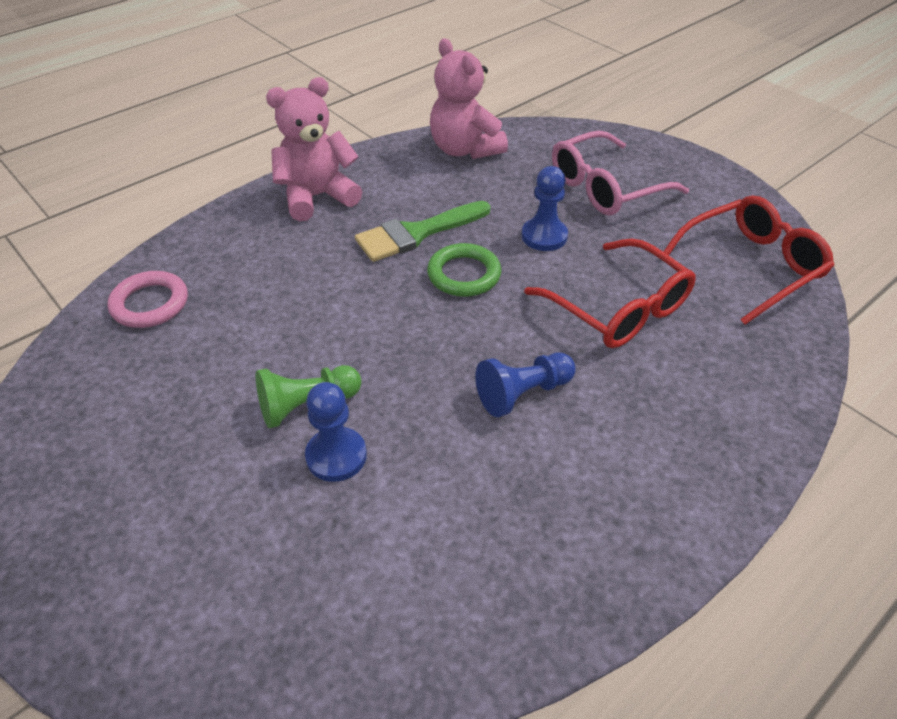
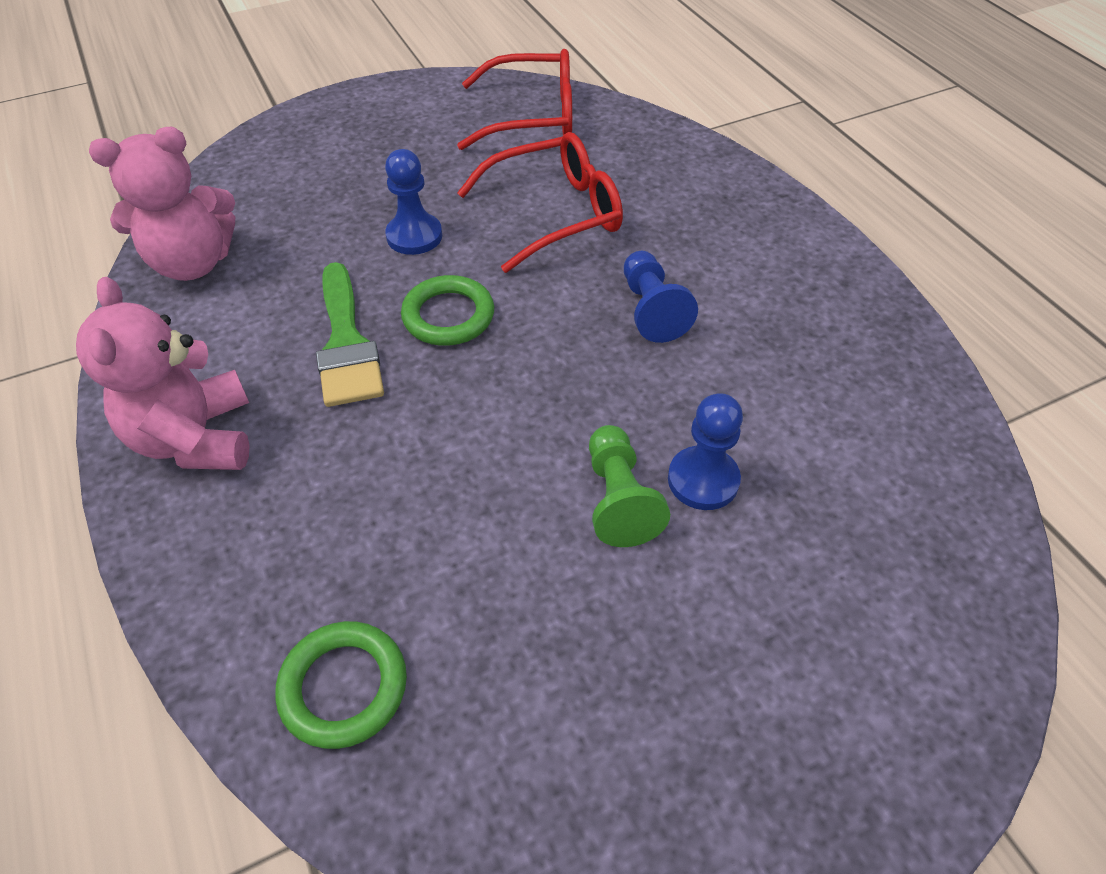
camera: 75 degrees left, 5 degrees up
pink ring [107,271,188,328] -> green ring [275,621,407,749]
pink glasses [552,130,689,215] -> none
red glasses [663,196,834,325] -> red glasses turned 105 degrees clockwise [457,49,572,150]

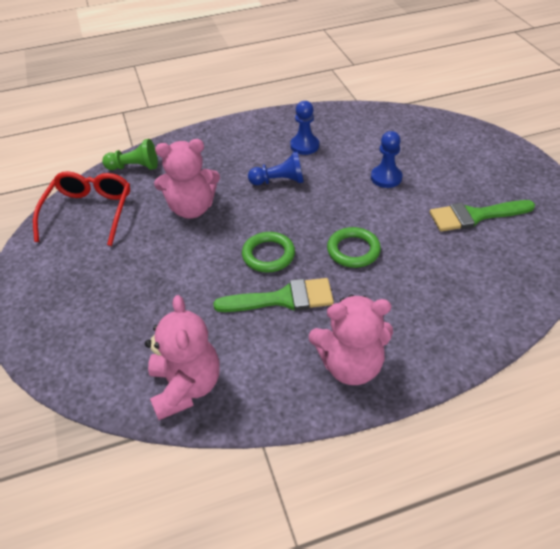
camera: 80 degrees left, 5 degrees down
green ring [275,621,407,749] -> green ring moved to [327,227,381,268]
blue pawn [385,149,442,255] -> blue pawn moved to [290,101,319,155]
red glasses [457,132,623,273] -> pink teddy bear [154,139,220,219]
green pawn [589,425,670,547] -> green pawn moved to [102,139,158,170]
none -> green brush [430,200,535,232]

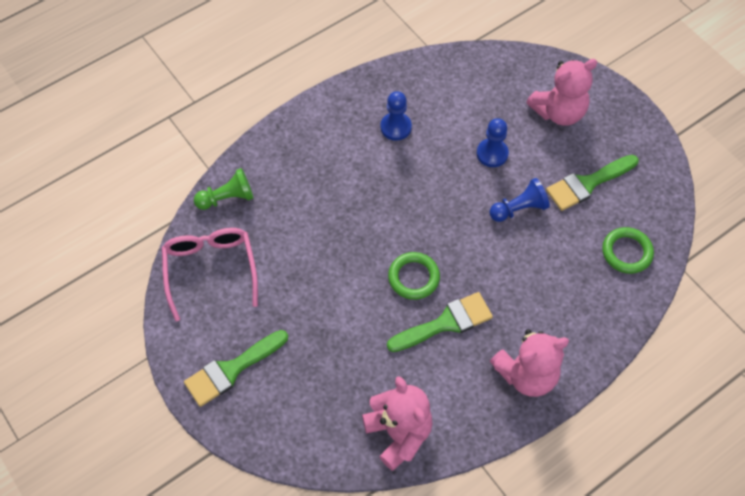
camera: 20 degrees left, 15 degrees up
red glasses [33,171,130,246] -> pink glasses [162,228,258,321]
pink teddy bear [154,139,220,219] -> pink teddy bear moved to [526,59,597,126]
blue pawn [248,151,304,185] -> blue pawn moved to [489,178,550,222]
green ring [327,227,381,268] -> green ring moved to [602,227,654,274]
none -> green brush [184,330,288,407]

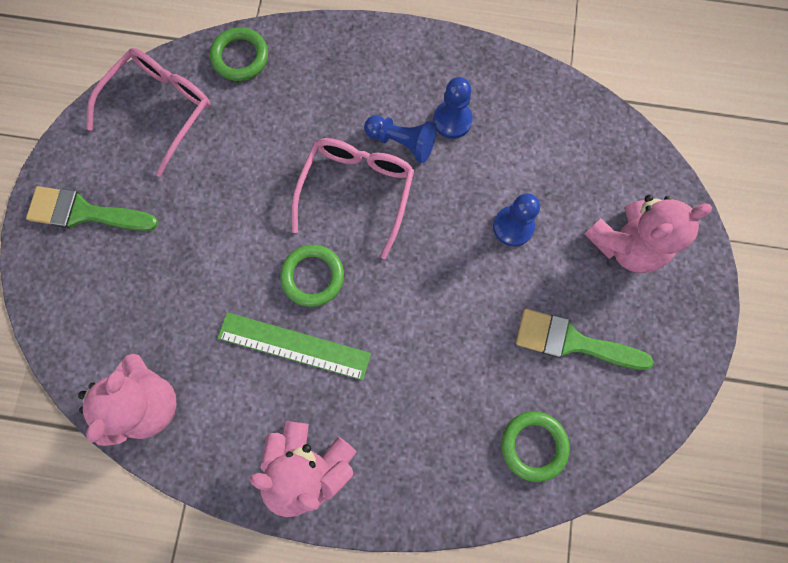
camera: 45 degrees right, 15 degrees up
green pawn [194,168,253,210] -> green ring [210,27,268,81]
green brush [387,292,493,352] -> green ruler [218,312,371,380]
blue pawn [489,178,550,222] -> blue pawn moved to [364,115,436,163]
pink teddy bear [526,59,597,126] -> pink teddy bear turned 45 degrees counterclockwise [584,195,712,273]
none -> pink glasses [292,138,414,259]

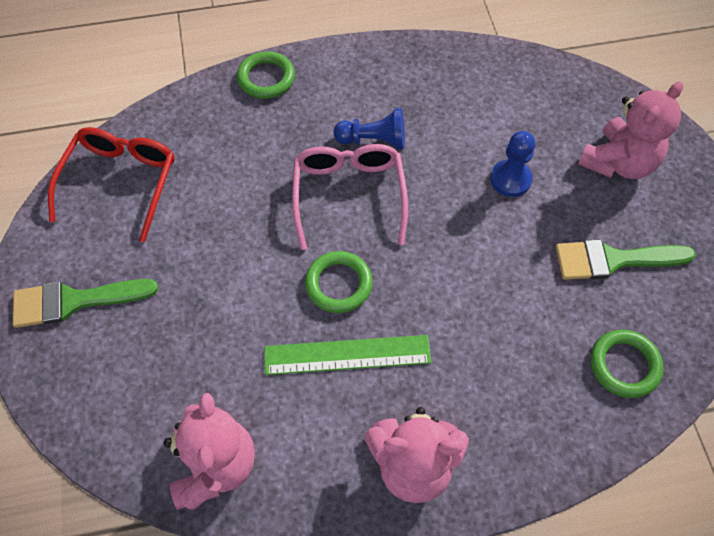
camera: 20 degrees left, 15 degrees down
pink glasses [86,48,210,177] -> red glasses [48,127,175,242]
green ring [210,27,268,81] -> green ring moved to [237,51,295,99]
blue pawn [433,77,473,139] -> none

